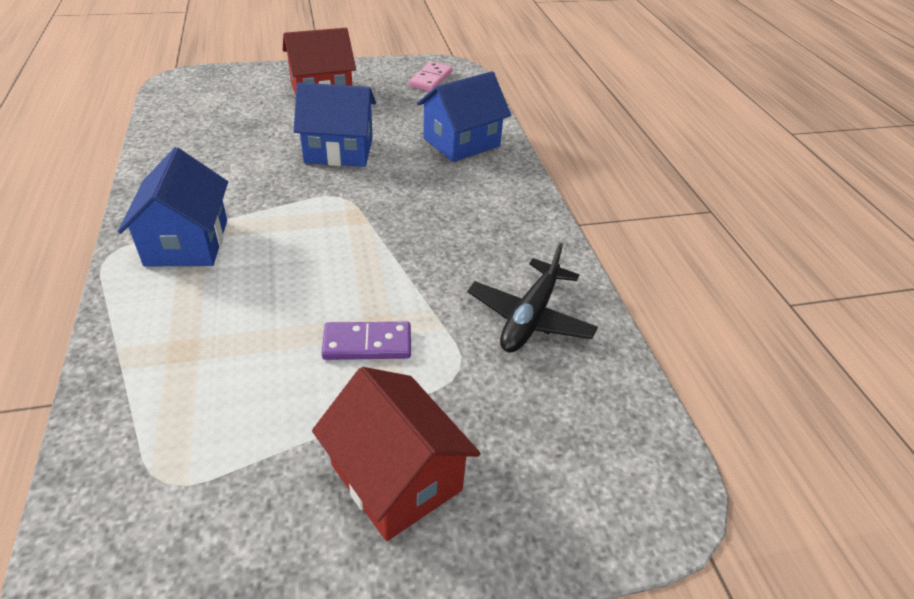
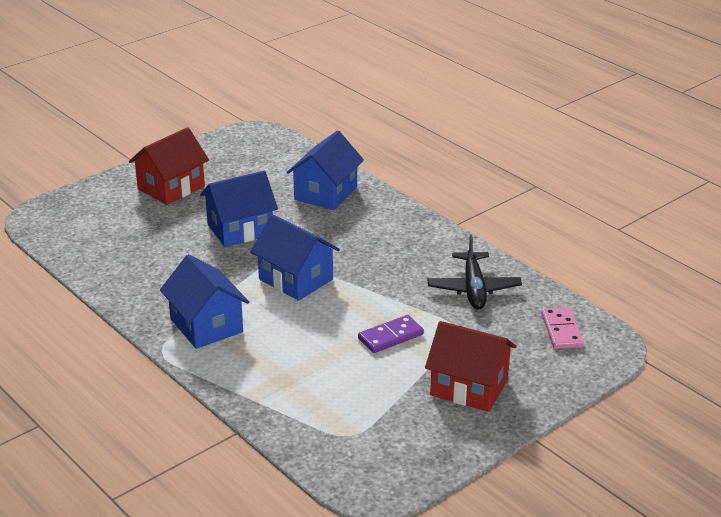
camera: 25 degrees left, 10 degrees down
pink domino [409,62,453,92] -> pink domino moved to [541,307,584,349]
none -> blue house [250,214,340,301]

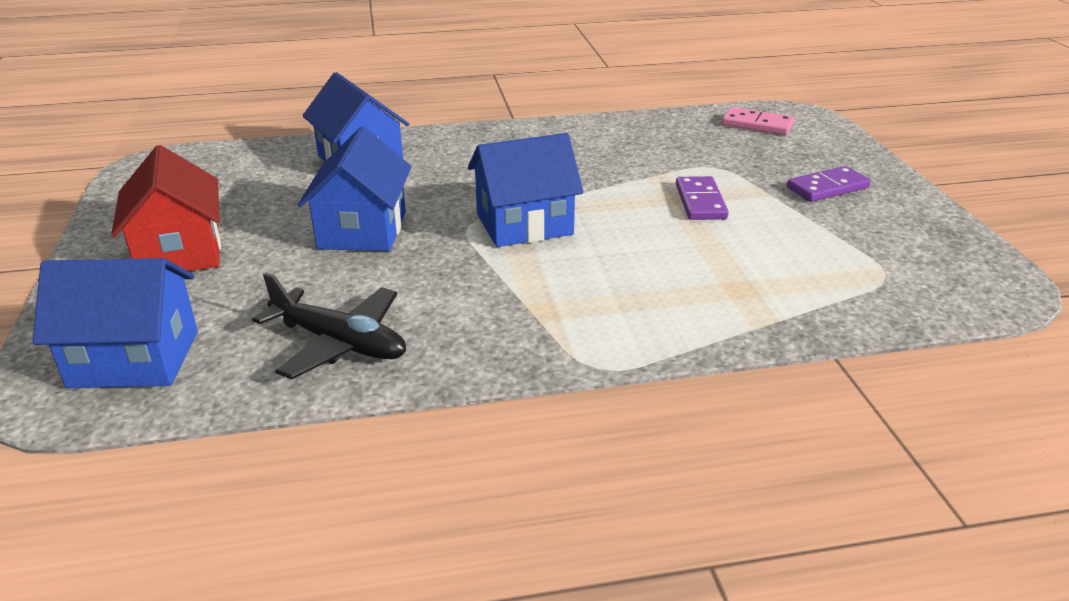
camera: 60 degrees left, 0 degrees up
blue house [160,254,249,349] -> blue house moved to [32,258,198,388]
red house [425,321,517,412] -> purple domino [787,166,871,202]
black plane [427,235,522,309] -> black plane moved to [252,272,406,379]

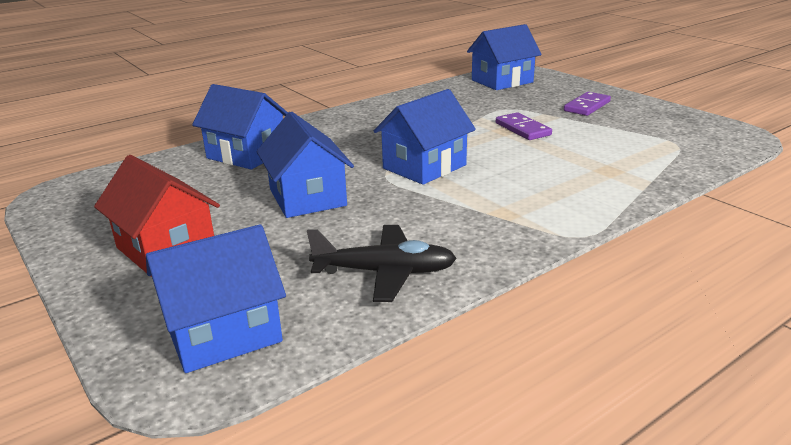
camera: 25 degrees left, 5 degrees down
pink domino [722,107,794,135] -> blue house [467,24,542,90]

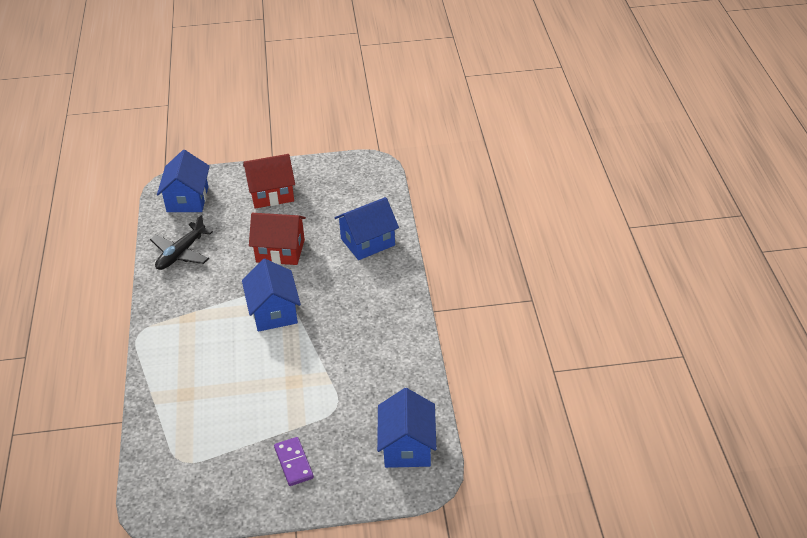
camera: 120 degrees right, 15 degrees up
blue house [256,112,354,218] -> red house [249,213,306,265]
purple domino [496,112,552,140] -> none

